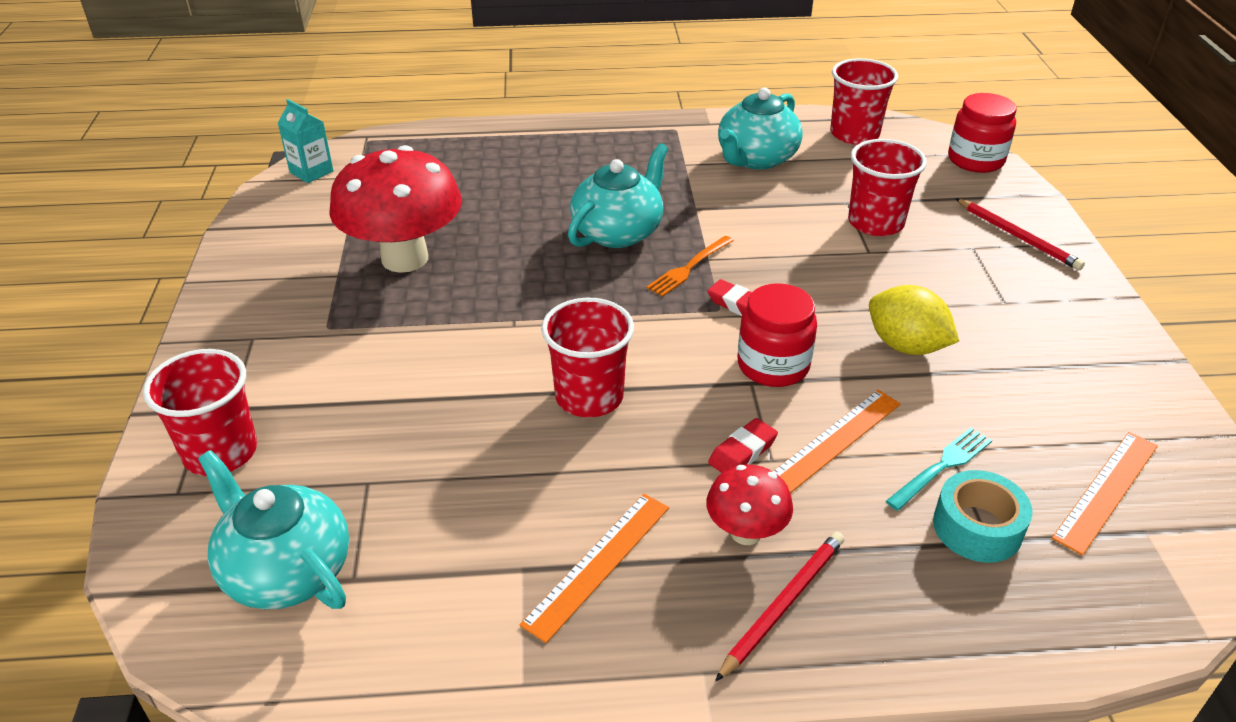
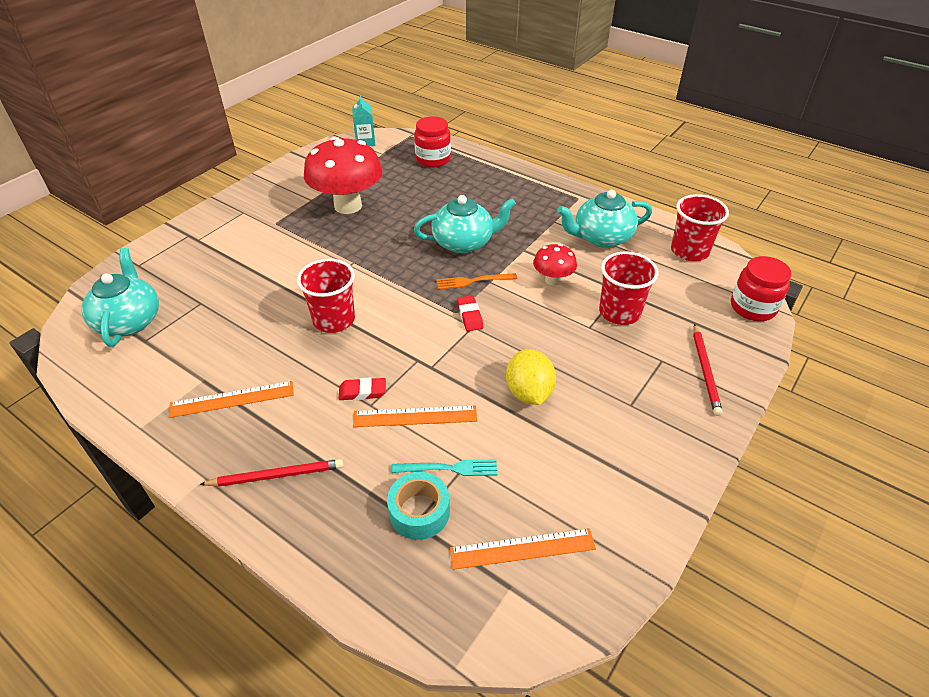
camera: 40 degrees right, 5 degrees up
red cup [143,349,257,476] -> none
red mushroom [706,465,793,545] -> red mushroom moved to [533,244,577,286]
red jar [738,283,817,387] -> red jar moved to [414,116,451,168]

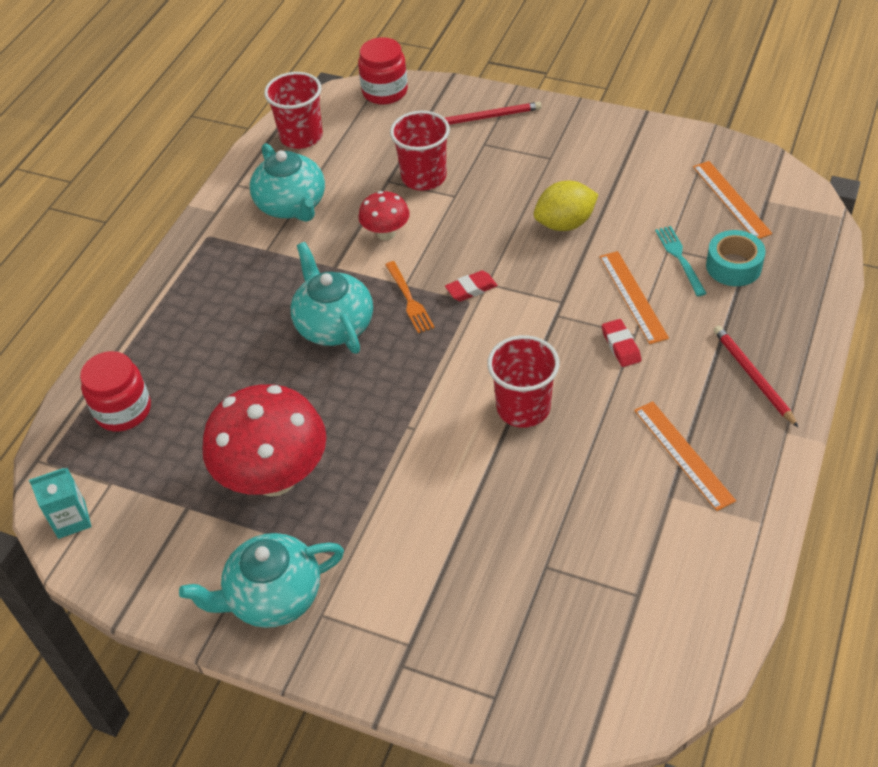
camera: 100 degrees left, 5 degrees up
turquoise teapot [81,248,159,347] -> turquoise teapot moved to [179,533,344,628]

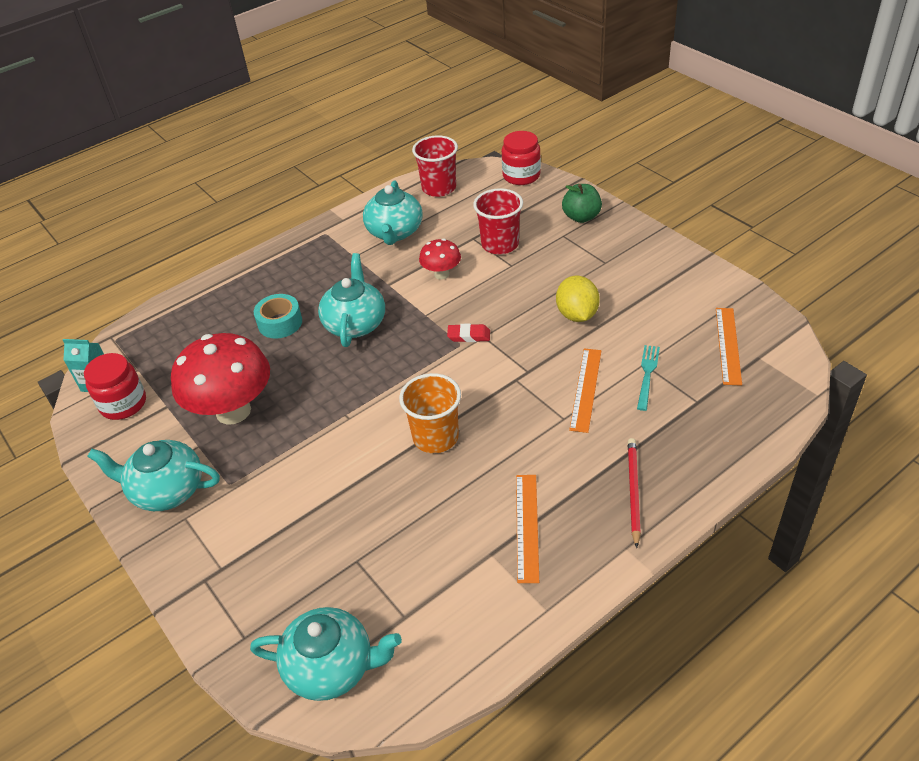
camera: 30 degrees right, 5 degrees down
red jar [80,351,151,431] -> red jar moved to [84,353,146,420]
orange fork [385,261,435,333] -> none
red pencil [445,102,542,125] -> green apple [562,184,602,223]
red cup [487,335,559,428] -> orange cup [399,373,461,453]
yellow lemon [534,181,599,231] -> yellow lemon turned 75 degrees clockwise [556,276,600,322]
red eraser [602,319,641,367] -> none
turquoise tape [706,230,765,286] -> turquoise tape moved to [254,294,302,339]
none -> turquoise teapot [250,607,402,701]

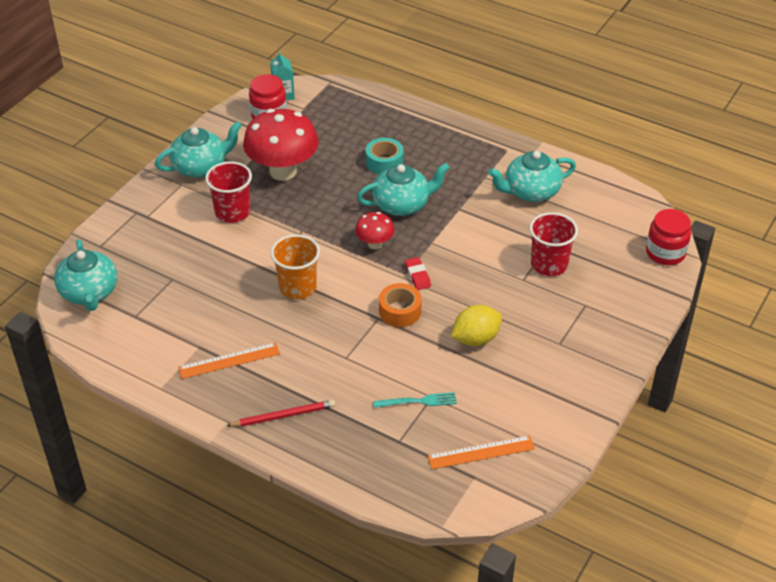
camera: 65 degrees right, 0 degrees up
turquoise teapot [87,440,220,511] -> turquoise teapot turned 75 degrees clockwise [155,121,242,178]
red cup [412,135,458,197] -> red cup moved to [205,161,252,223]
red mushroom [419,239,461,280] -> red mushroom moved to [355,212,394,249]
green apple [562,184,602,223] -> none
orange ruler [569,349,601,433] -> none
none -> orange tape [379,283,422,327]

